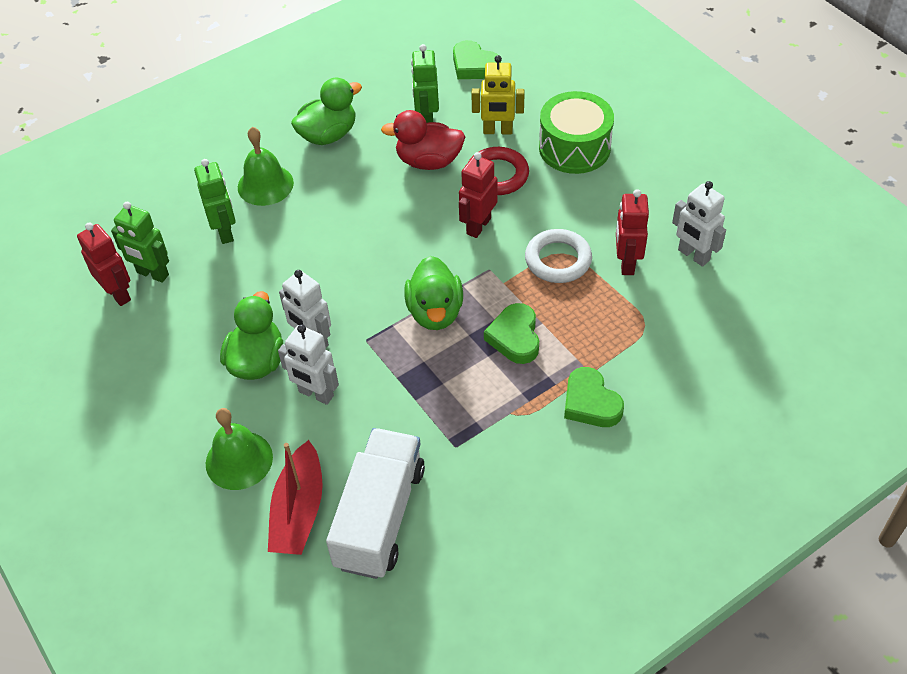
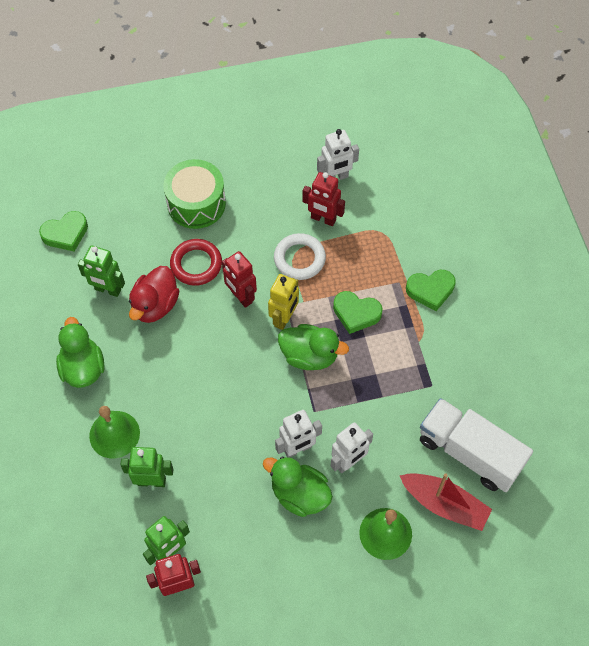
camera: 70 degrees left, 10 degrees up
yellow robot [471,55,525,135] -> yellow robot moved to [268,274,299,330]

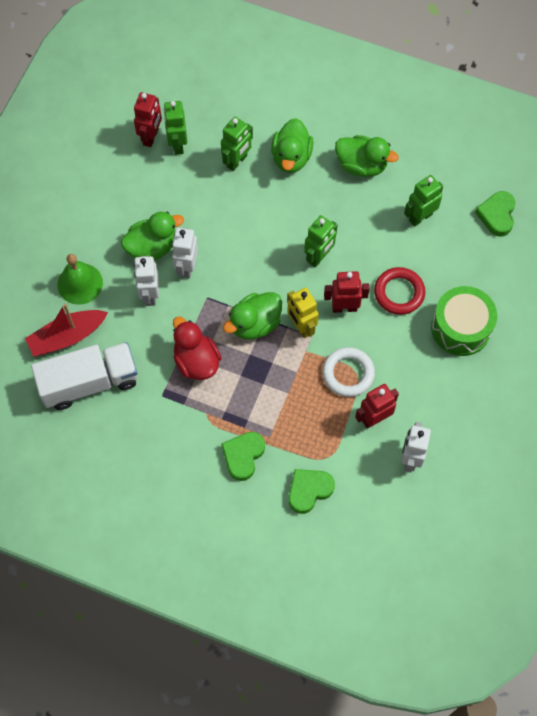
camera: 125 degrees right, 5 degrees up
green bell [89,406,140,458] -> green duck [271,118,313,173]
red duck [129,266,179,323] -> red duck moved to [173,316,222,380]
green heart [333,291,383,334] -> green heart moved to [289,469,335,514]
none -> green robot [304,215,338,268]

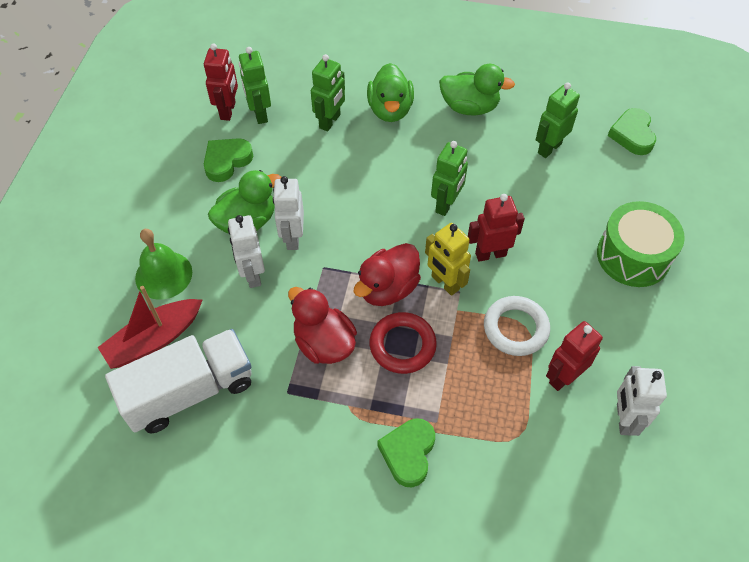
camera: 10 degrees left, 10 degrees down
green duck [223,292,282,340] -> red duck [353,243,421,306]
green heart [289,469,335,514] -> green heart moved to [204,138,253,182]
red ring [374,267,425,315] -> red ring moved to [369,312,437,374]

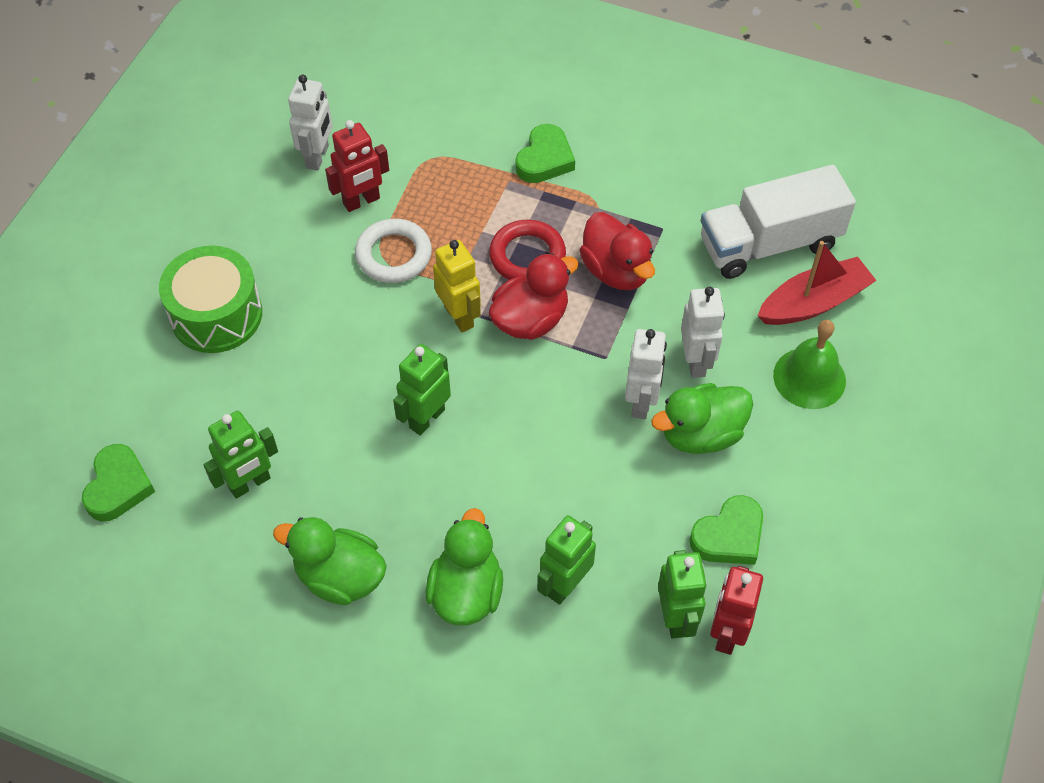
camera: 170 degrees left, 0 degrees up
red robot [468,194,525,262] -> none

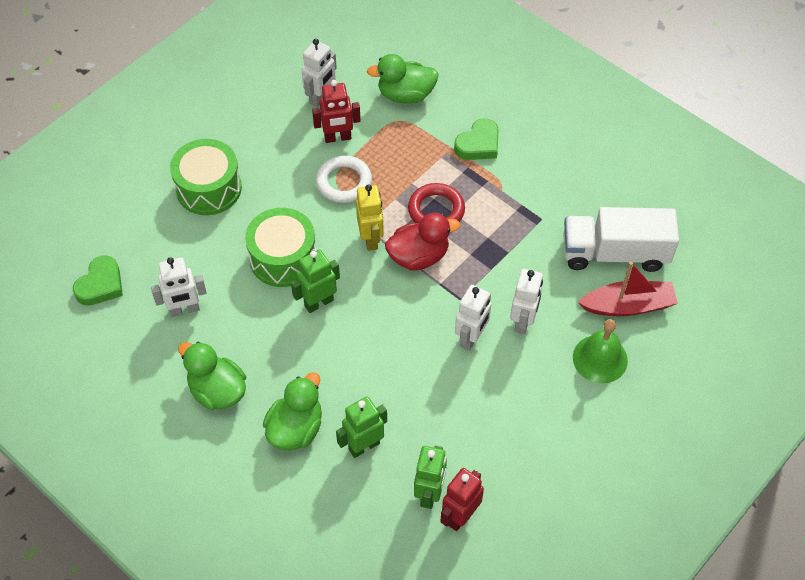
camera: 20 degrees right, 0 degrees up
green robot [204,411,278,499] -> white robot [151,257,207,317]
red duck [579,212,655,290] -> none
green duck [651,383,753,454] -> green duck moved to [367,54,439,104]
green heart [689,495,763,565] -> none
none -> green drum [245,208,317,287]

